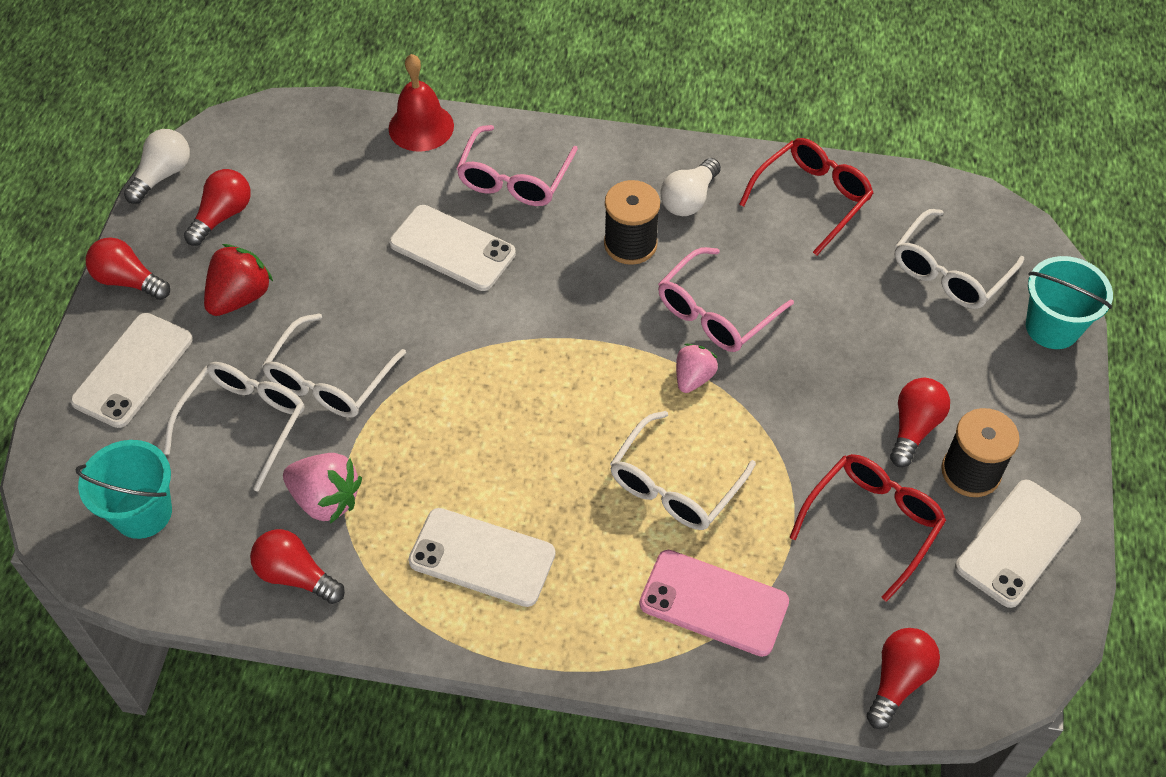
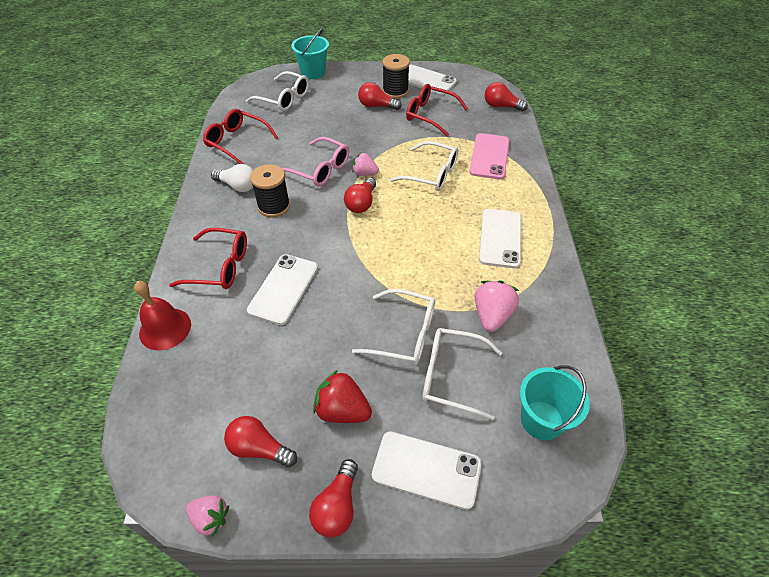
camera: 100 degrees left, 5 degrees down
white light bulb [124,129,190,204] -> pink strawberry [186,495,229,536]
red light bulb [250,529,345,604] -> red light bulb moved to [344,178,376,213]
pink glasses [456,125,578,206] -> red glasses [169,228,247,289]

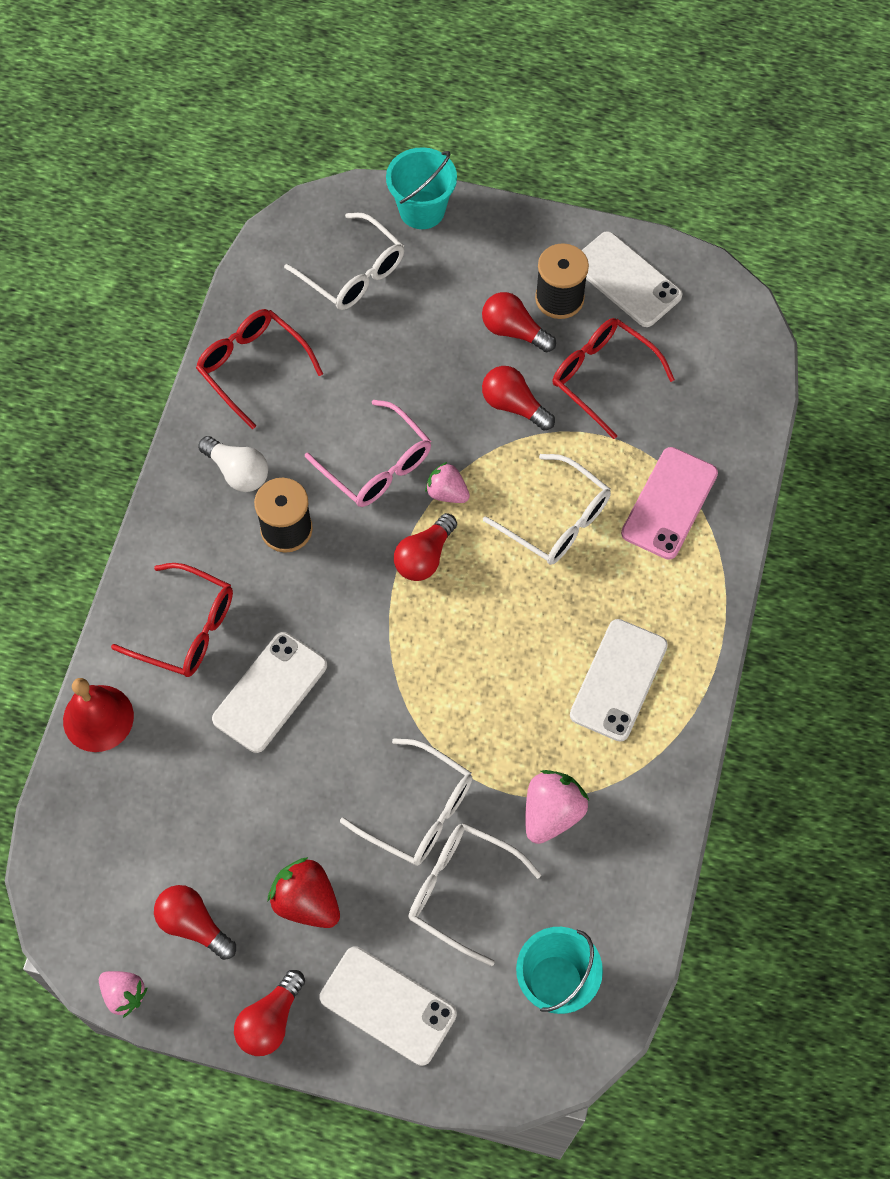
camera: 15 degrees right, 15 degrees up
red light bulb [485,82,528,112] -> red light bulb moved to [482,366,555,431]

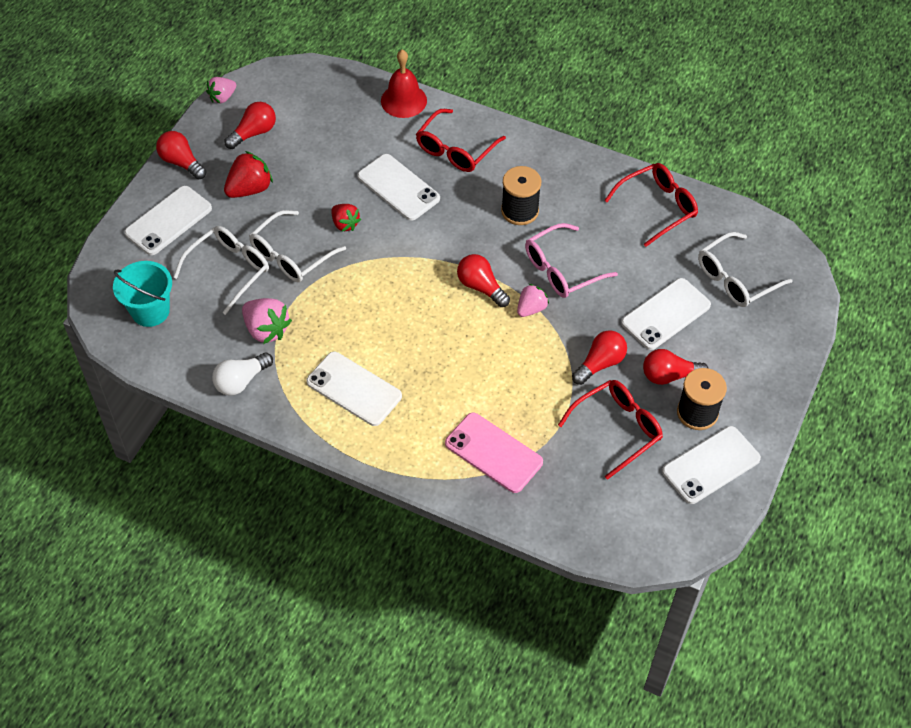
camera: 100 degrees right, 10 degrees down
white light bulb [198,436,268,492] -> white light bulb moved to [212,352,273,396]
turquoise bucket [386,147,457,229] -> none
red light bulb [482,292,556,353] -> red light bulb turned 135 degrees counterclockwise [643,349,709,385]
white glasses [483,454,611,565] -> none
none -> red strawberry [331,204,361,232]
none -> white phone [621,278,711,350]

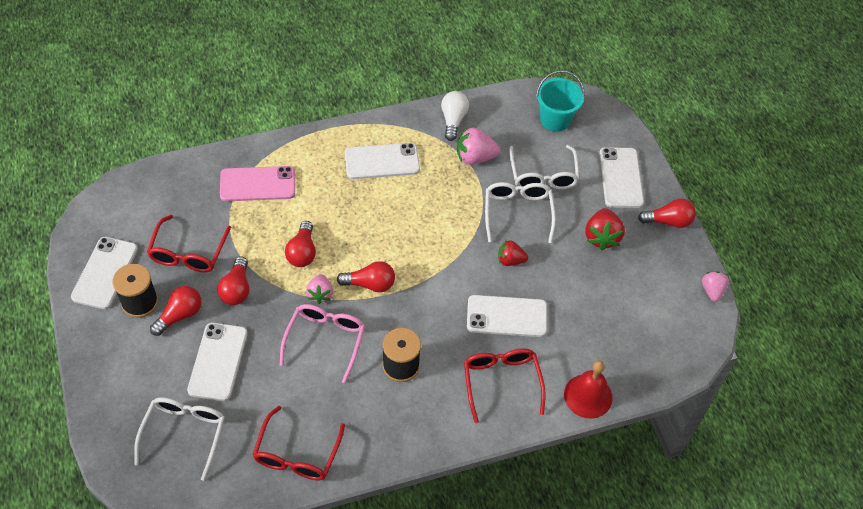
camera: 135 degrees right, 0 degrees up
red light bulb [224,102,276,149] -> red light bulb moved to [285,221,316,267]

